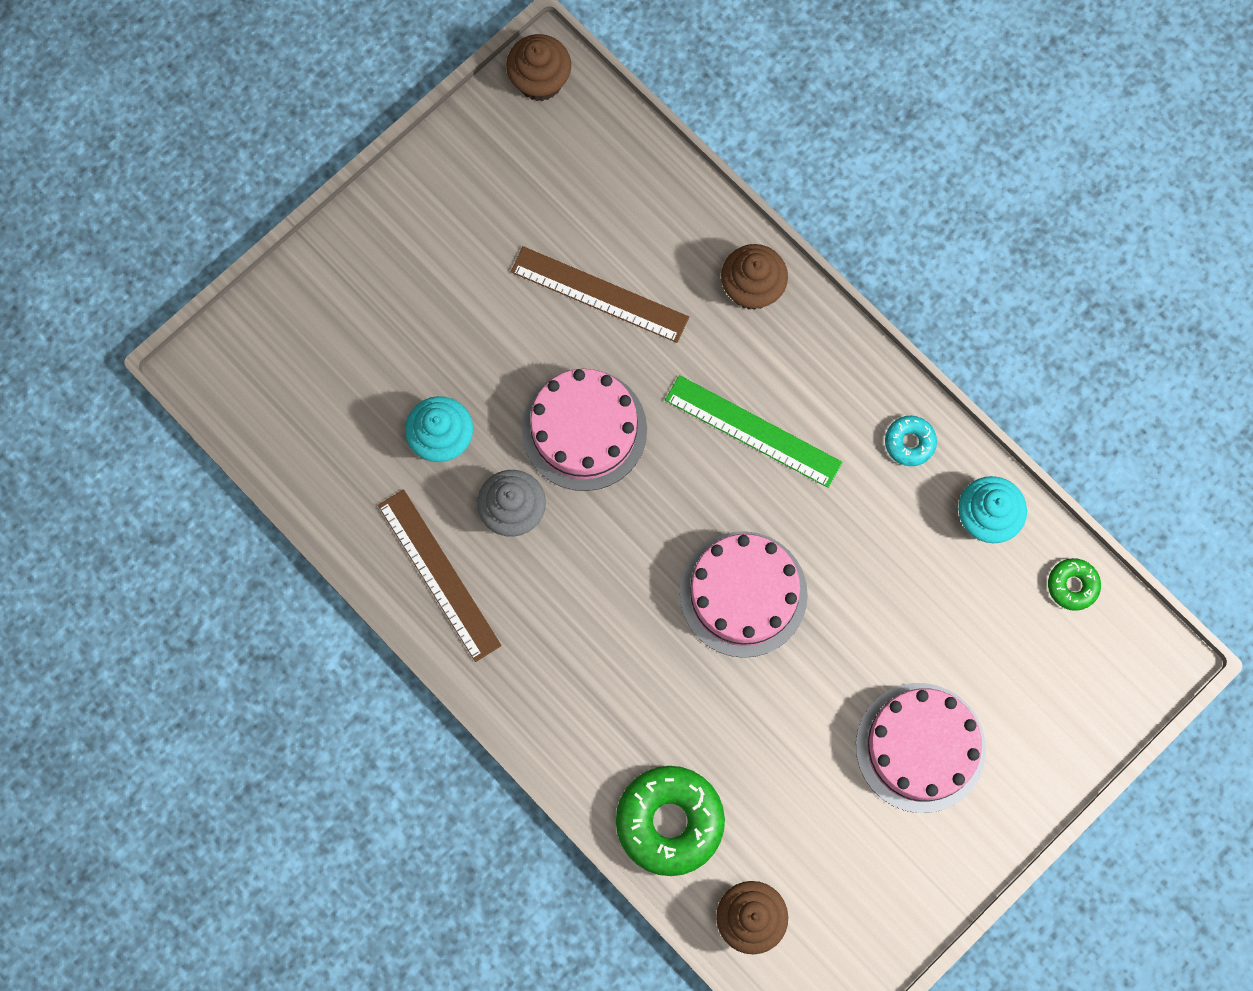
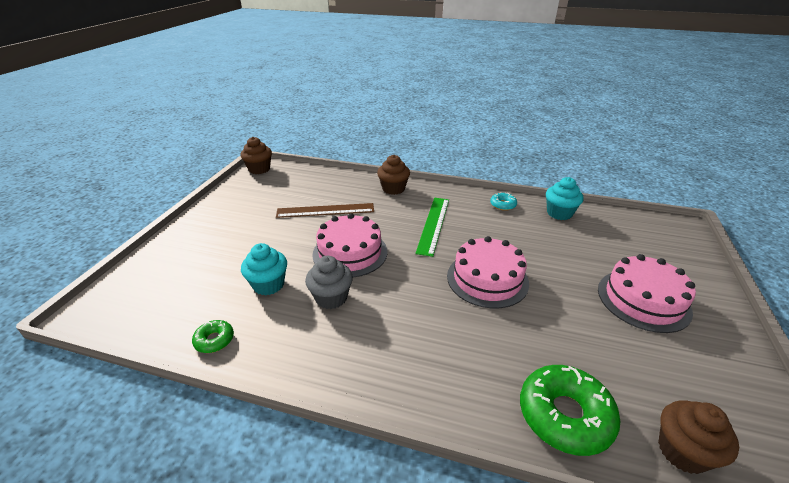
camera: 30 degrees left, 40 degrees down
brown ruler [378,489,502,662] -> none
green ruler [665,375,843,488] -> green ruler turned 75 degrees counterclockwise [415,198,449,257]
green donut [1048,558,1101,611] -> green donut moved to [192,320,234,353]

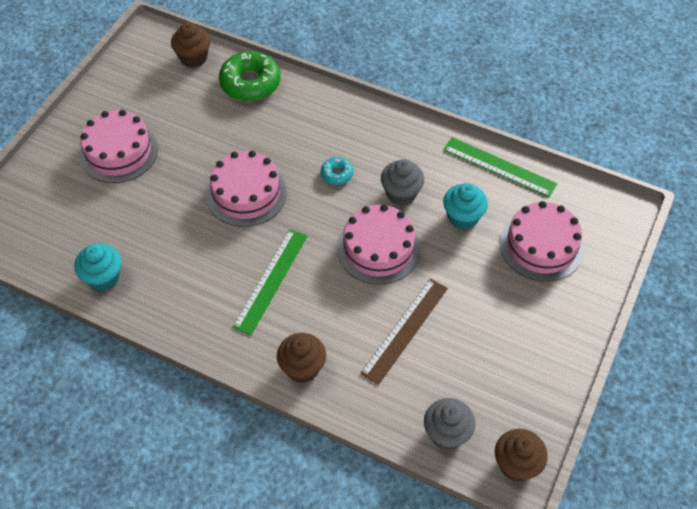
camera: 170 degrees left, 20 degrees up
green donut [192,320,234,353] -> green ruler [443,137,557,197]
brown ruler [276,203,374,218] -> brown ruler turned 60 degrees counterclockwise [360,278,448,385]
turquoise donut [490,193,517,211] -> turquoise donut moved to [321,157,353,185]
none -> grey cupcake [424,398,476,450]
none -> pink cake [500,201,584,282]

